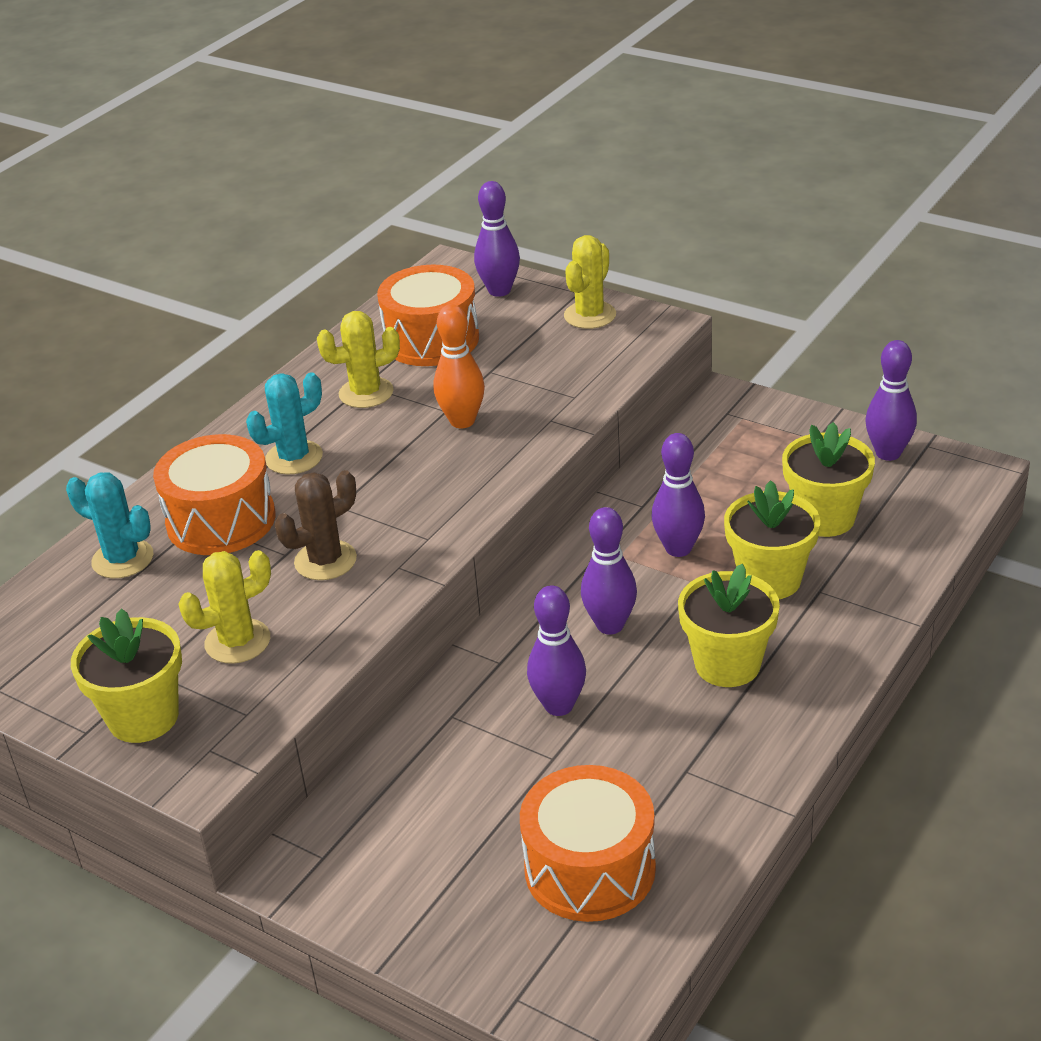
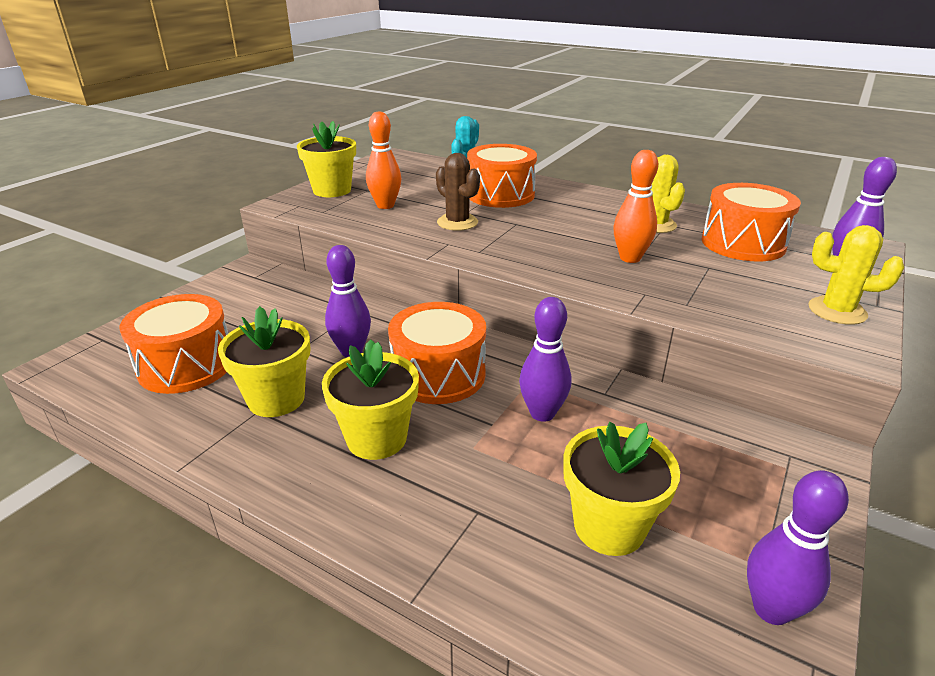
camera: 85 degrees right, 5 degrees down
yellow cactus [178,550,271,664] -> orange bowling pin [366,111,401,209]
turquoise cactus [246,372,323,475] -> none
purple bowling pin [581,507,637,635] -> orange drum [388,302,486,404]
yellow flower pot [724,480,820,599] -> yellow flower pot moved to [218,306,310,417]

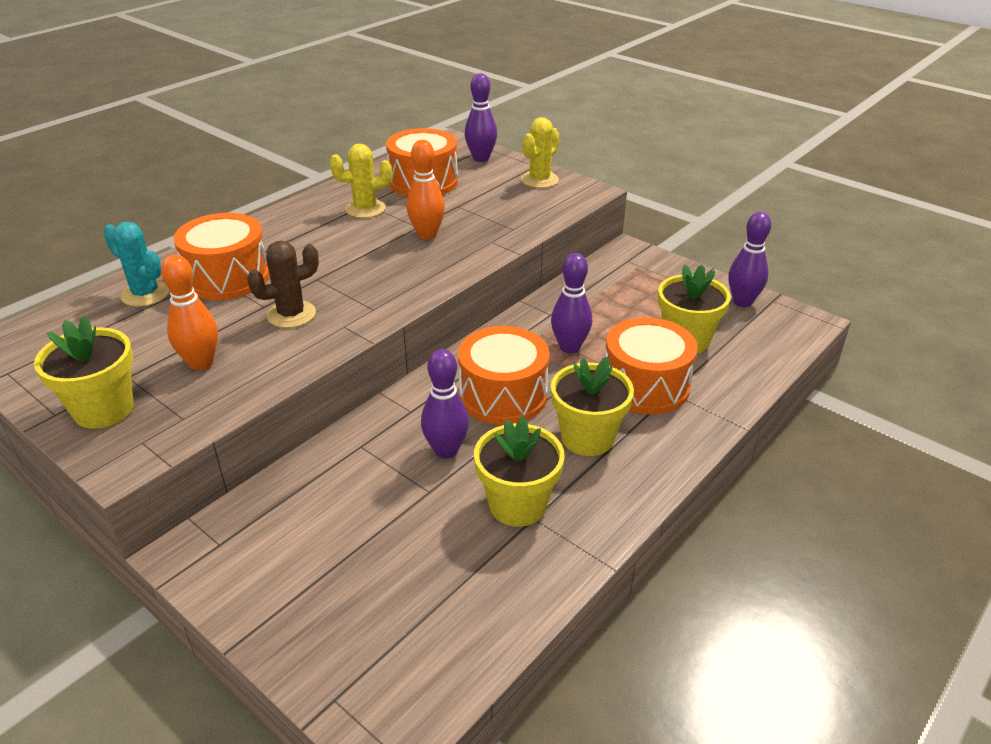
camera: 80 degrees left, 5 degrees up
orange drum [120,294,228,394] -> orange drum moved to [605,317,698,414]

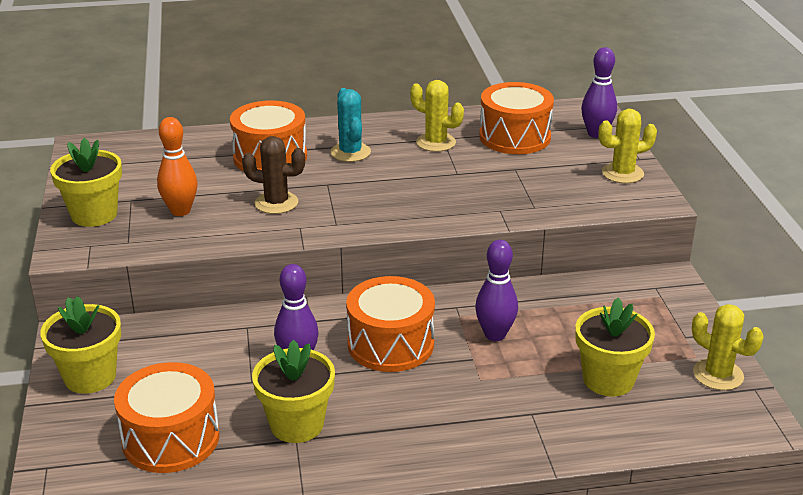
camera: 40 degrees right, 5 degrees down
turquoise cactus [103,222,170,307] -> turquoise cactus moved to [330,88,371,162]
orange bowling pin [406,140,445,239] -> none
yellow flower pot [551,357,634,456] -> yellow flower pot moved to [40,296,121,394]
orange drum [605,317,698,414] -> orange drum moved to [114,362,220,473]
purple bowling pin [728,212,771,307] -> yellow cactus [692,304,763,390]

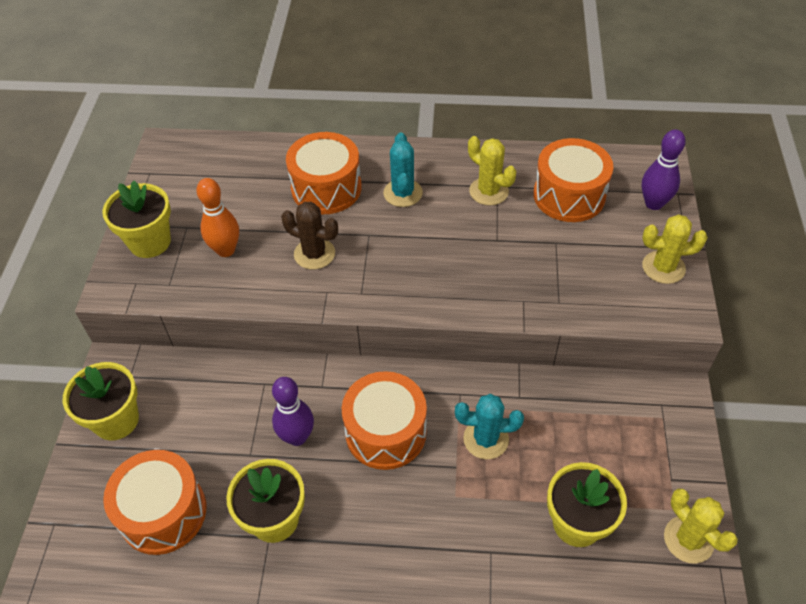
camera: 15 degrees right, 20 degrees up
purple bowling pin [475,240,518,341] -> turquoise cactus [455,394,524,459]

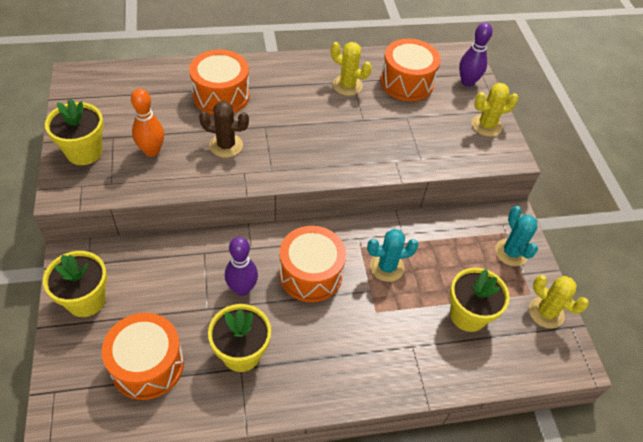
camera: 20 degrees left, 0 degrees up
turquoise cactus [383,133,423,207] -> turquoise cactus moved to [495,206,538,266]

